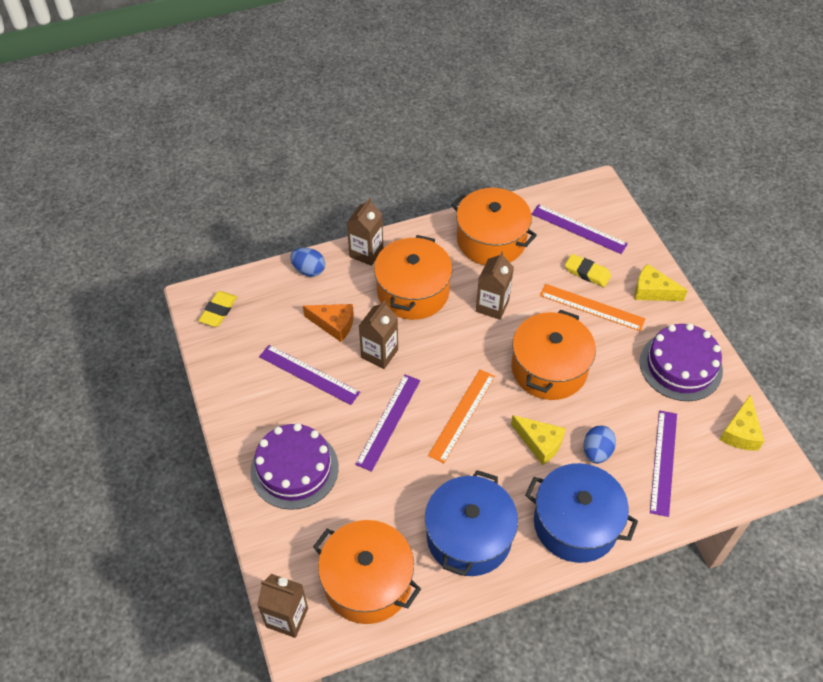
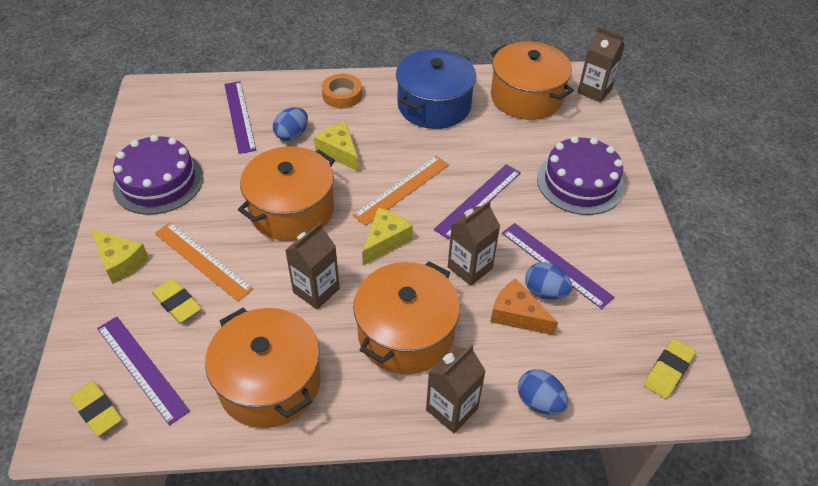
camera: 165 degrees left, 5 degrees down
blue pot [525,463,638,563] -> orange tape [322,74,362,108]
purple ruler [650,410,677,517] -> purple ruler turned 45 degrees counterclockwise [224,81,256,154]
yellow cheese [720,394,764,451] -> yellow cheese moved to [362,208,413,265]
none -> yellow eraser [69,381,122,436]
none -> blue egg [525,262,572,300]

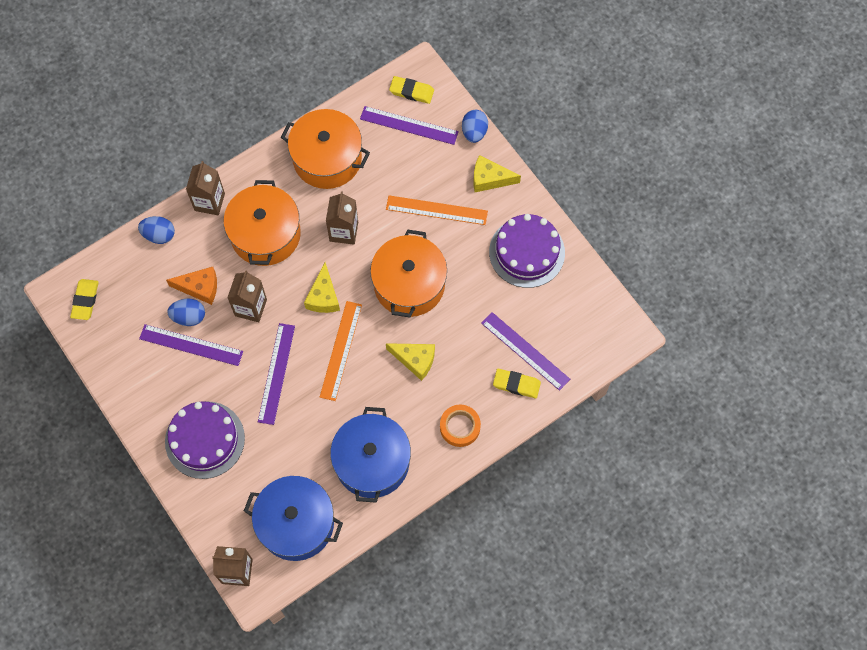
camera: 150 degrees right, 20 degrees up
yellow eraser [152,278,201,323] -> yellow eraser moved to [493,369,541,398]
blue egg [273,107,308,141] -> blue egg moved to [462,110,488,143]
orange pot [491,42,574,120] -> blue pot [244,476,343,561]

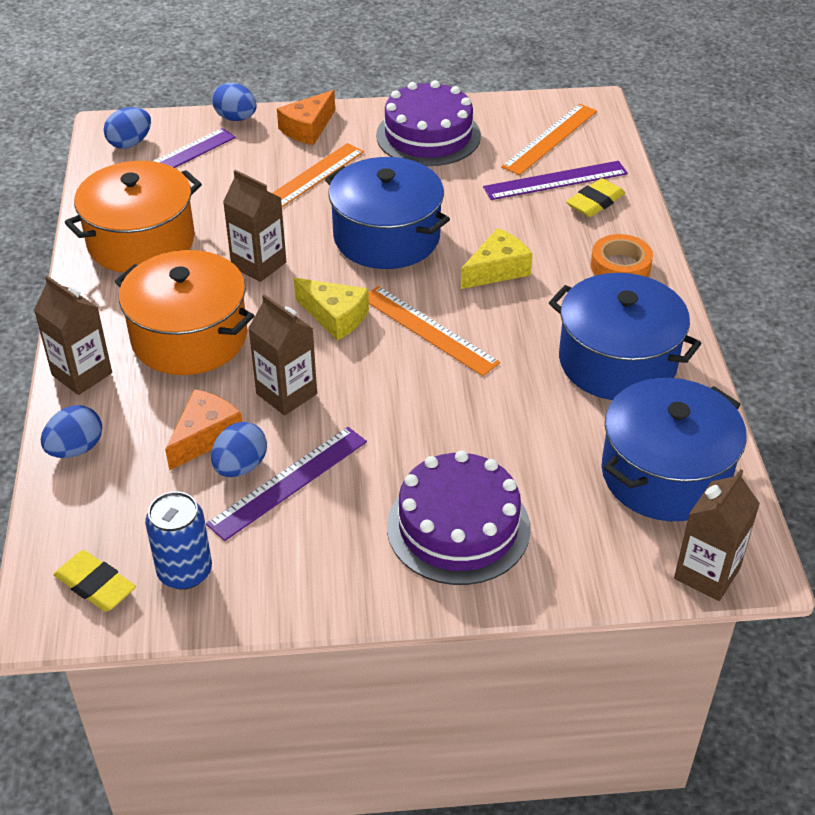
camera: 60 degrees left, 25 degrees down
purple ruler [258,323,295,425] -> none
orange pot [370,229,447,317] -> blue pot [325,157,450,269]
yellow eraser [389,76,434,104] -> blue egg [104,107,151,149]
yellow cheese [473,155,521,192] -> orange cheese [277,90,335,145]
none -> blue can [145,491,212,590]
none -> orange ruler [501,104,597,175]

